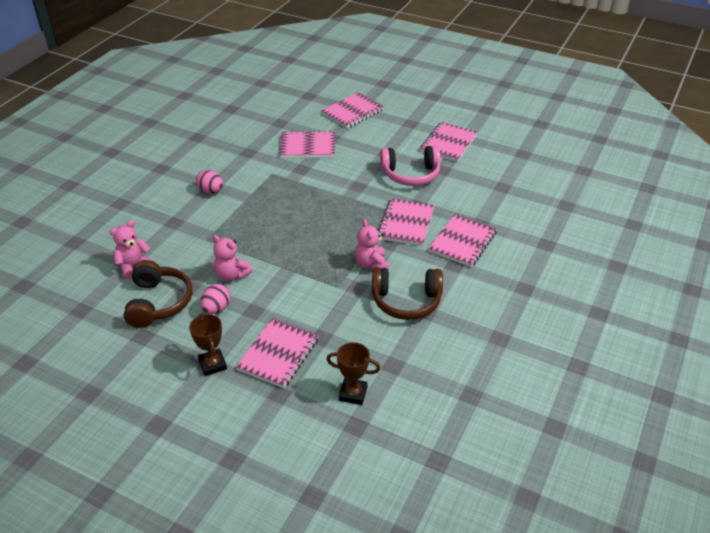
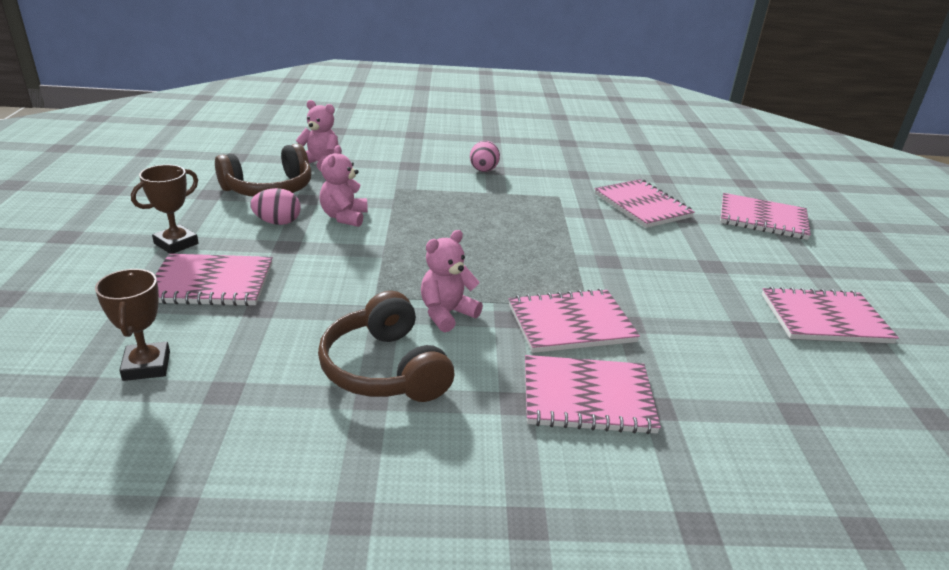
camera: 60 degrees right, 10 degrees down
pink headphones [380,145,441,186] -> none

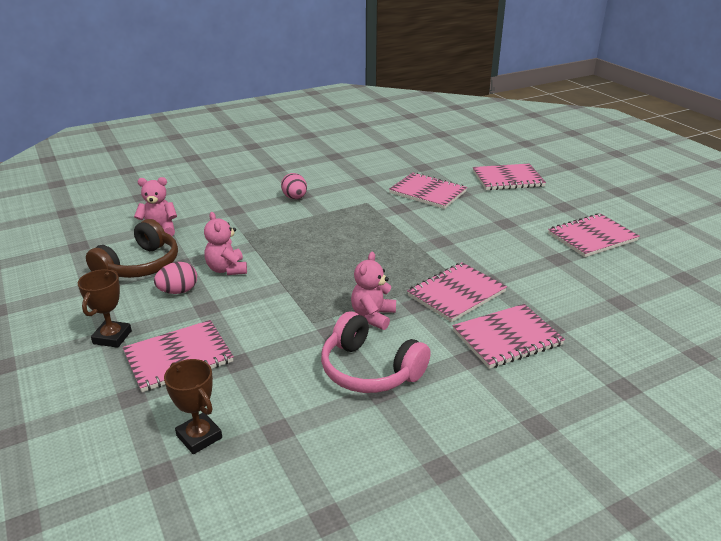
camera: 25 degrees left, 0 degrees up
brown headphones [318,291,454,402] -> pink headphones [321,311,431,393]

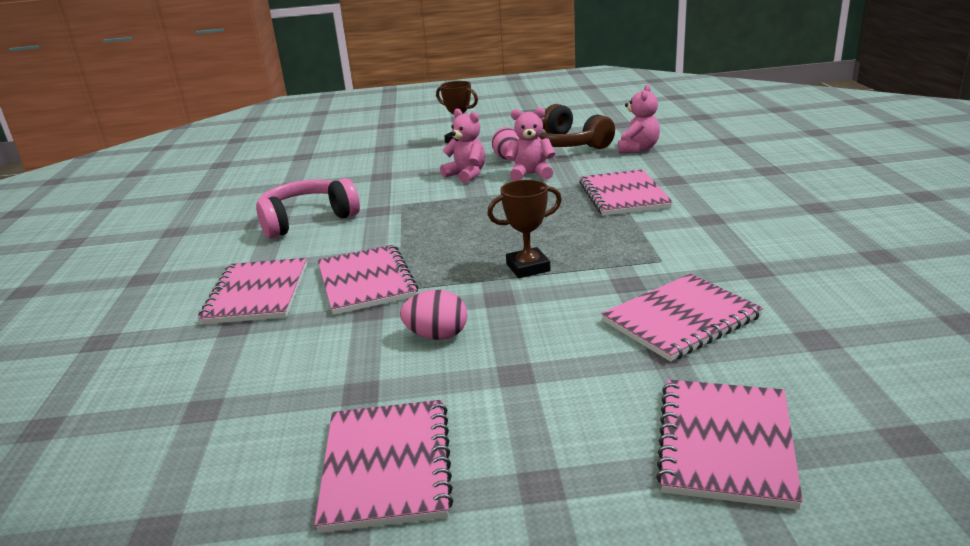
camera: 115 degrees right, 5 degrees down
pink notebook [123,320,234,392] -> pink notebook moved to [579,169,673,216]
brown trophy [164,359,222,454] -> brown trophy moved to [487,180,562,278]
pink egg [281,173,307,199] -> pink egg moved to [400,290,467,340]
pink teddy bear [351,252,396,330] -> pink teddy bear moved to [440,108,486,183]

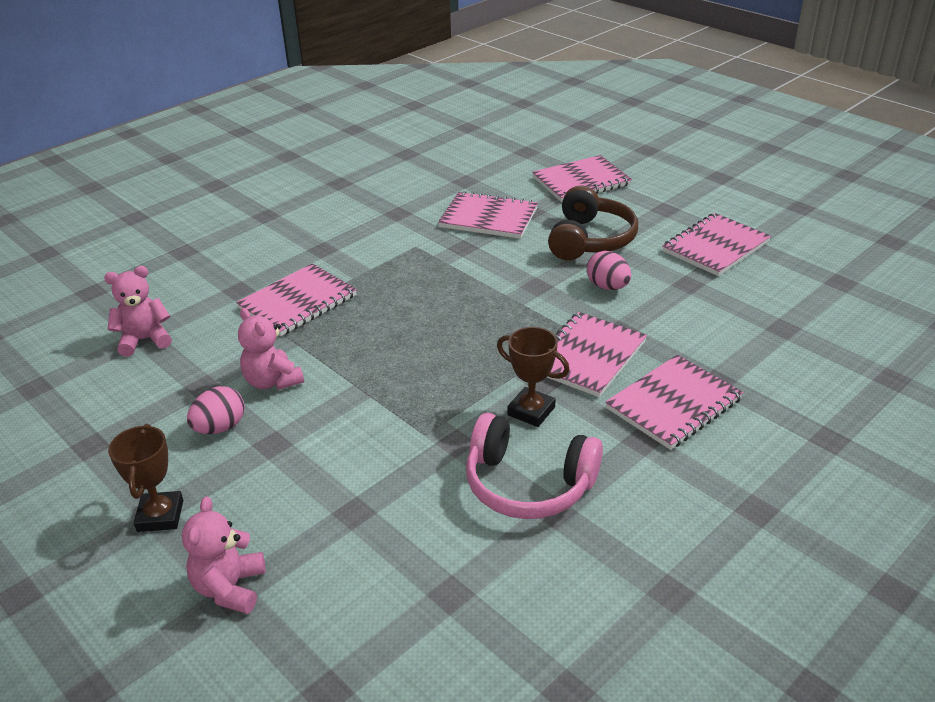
camera: 130 degrees left, 10 degrees up
pink teddy bear [440,108,486,183] -> pink teddy bear moved to [182,496,265,614]
brown trophy [487,180,562,278] -> brown trophy moved to [497,327,570,427]
brown headphones [539,104,615,149] -> brown headphones moved to [548,185,638,260]

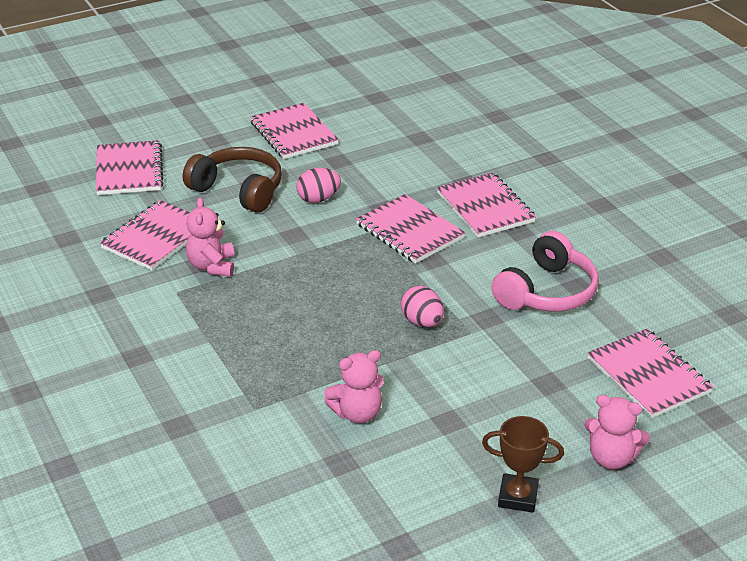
camera: 75 degrees left, 0 degrees up
pink teddy bear [104,266,172,357] -> pink teddy bear moved to [186,198,234,277]
pink egg [187,386,245,434] -> pink egg moved to [401,286,444,327]
pink notebook [236,263,357,336] -> pink notebook moved to [588,329,713,418]
brown trophy [497,327,570,427] -> none

